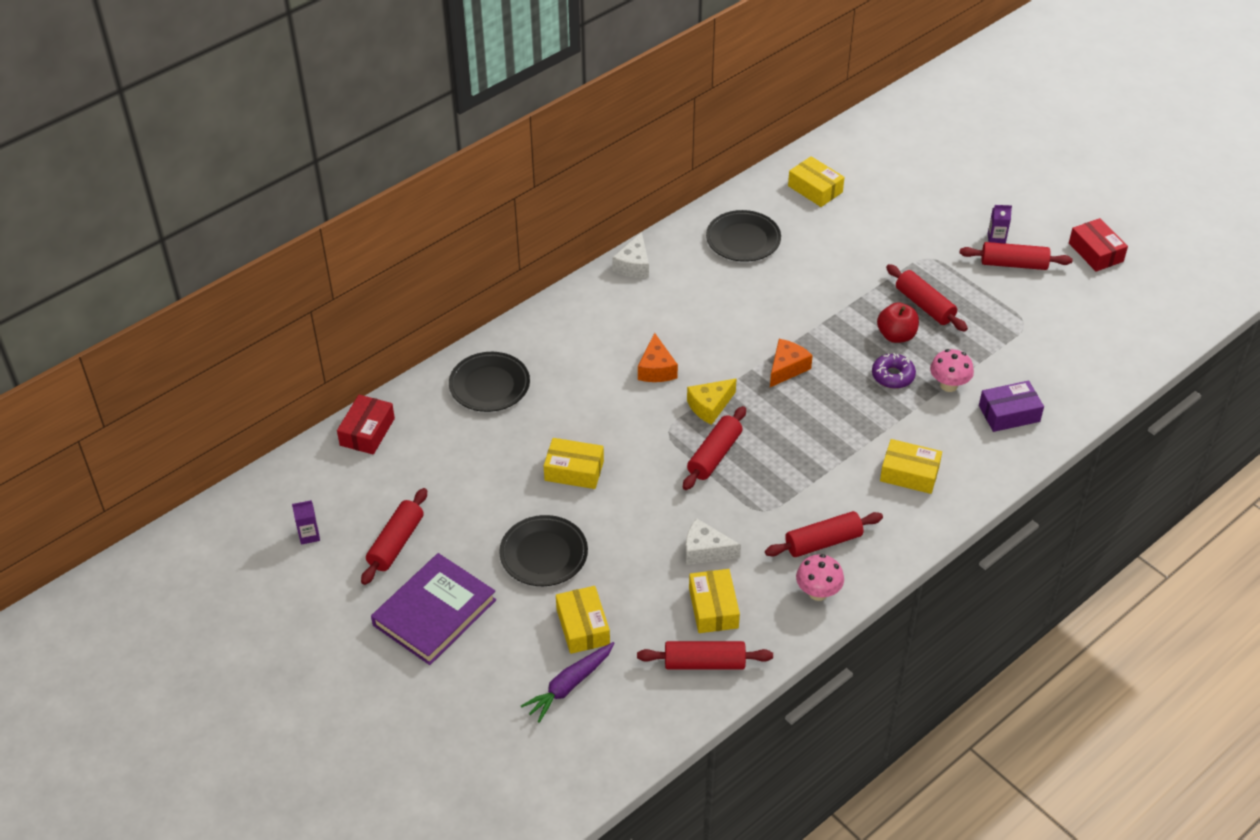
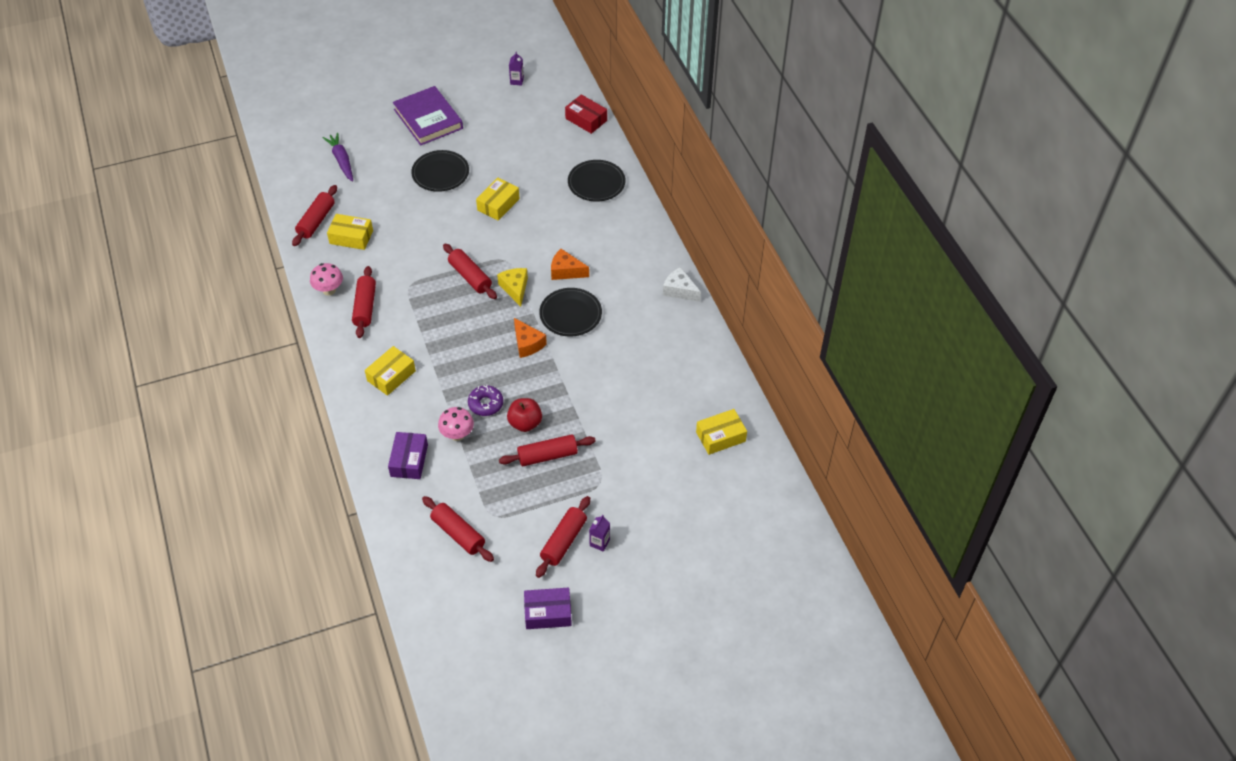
camera: 110 degrees right, 5 degrees up
red rolling pin [361,488,427,585] -> red rolling pin moved to [422,496,494,562]
yellow box [556,586,610,654] -> none
white cheese [685,518,741,565] -> none
black plate [706,210,781,262] -> black plate moved to [539,288,602,337]
red box [1069,218,1128,272] -> purple box [524,588,572,629]

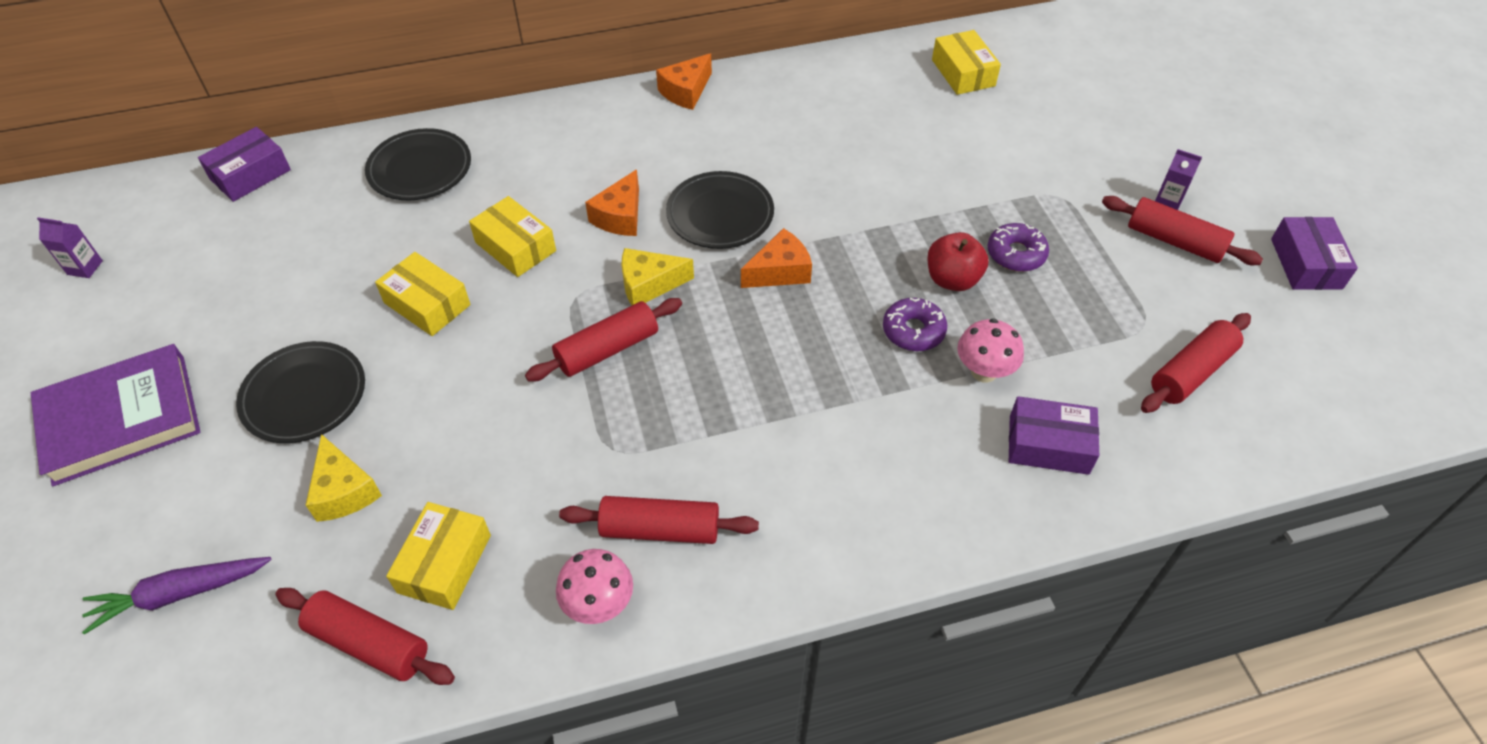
camera: 85 degrees left, 0 degrees up
yellow box [365,346,416,396] -> yellow box moved to [469,196,556,277]
red rolling pin [499,434,596,466] -> purple donut [988,223,1049,272]
red box [565,94,607,134] -> purple box [198,127,291,202]
white cheese [663,267,701,302] -> orange cheese [656,53,712,110]
none -> yellow cheese [306,434,382,522]

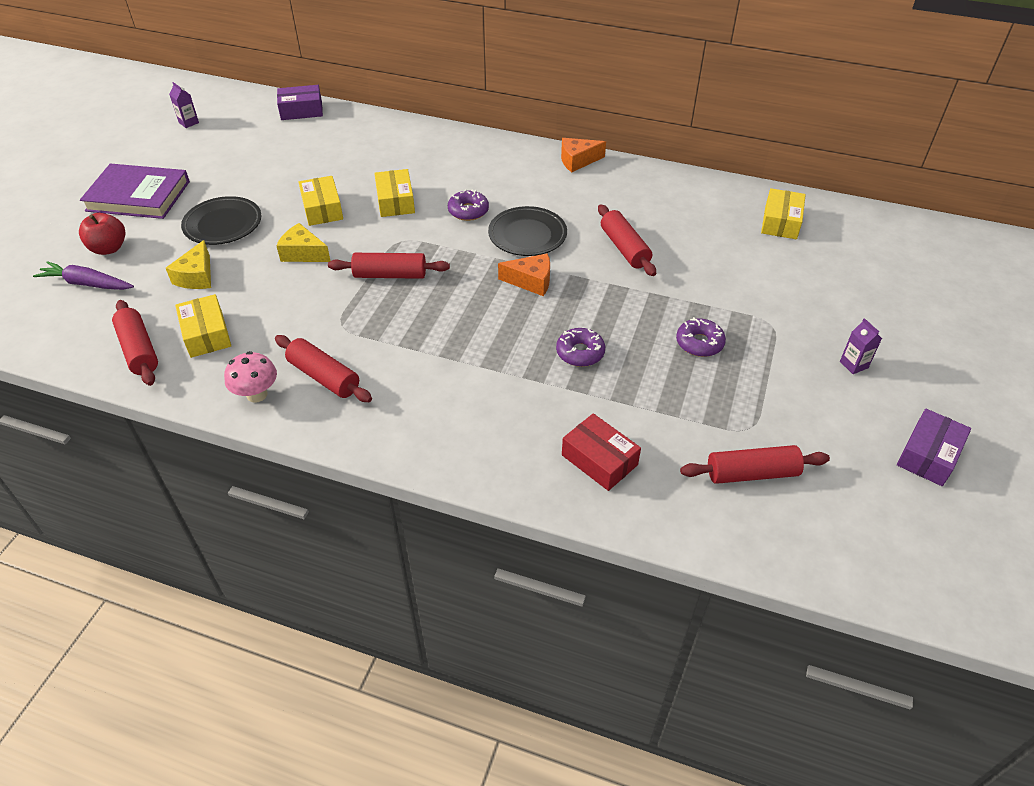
camera: 35 degrees right, 5 degrees down
black plate [365,128,471,201] -> none
yellow box [386,502,491,610] -> yellow box turned 75 degrees counterclockwise [175,294,231,358]
orange cheese [585,170,639,236] -> purple donut [448,189,489,221]
yellow cheese [621,248,694,305] -> yellow cheese moved to [276,223,330,262]
red apple [927,232,989,291] -> red apple moved to [79,213,126,255]
pink mushroom [957,318,1024,383] -> none
purple box [1009,396,1099,475] -> red box [562,413,641,491]
red rolling pin [1102,196,1263,265] -> red rolling pin moved to [598,204,656,276]

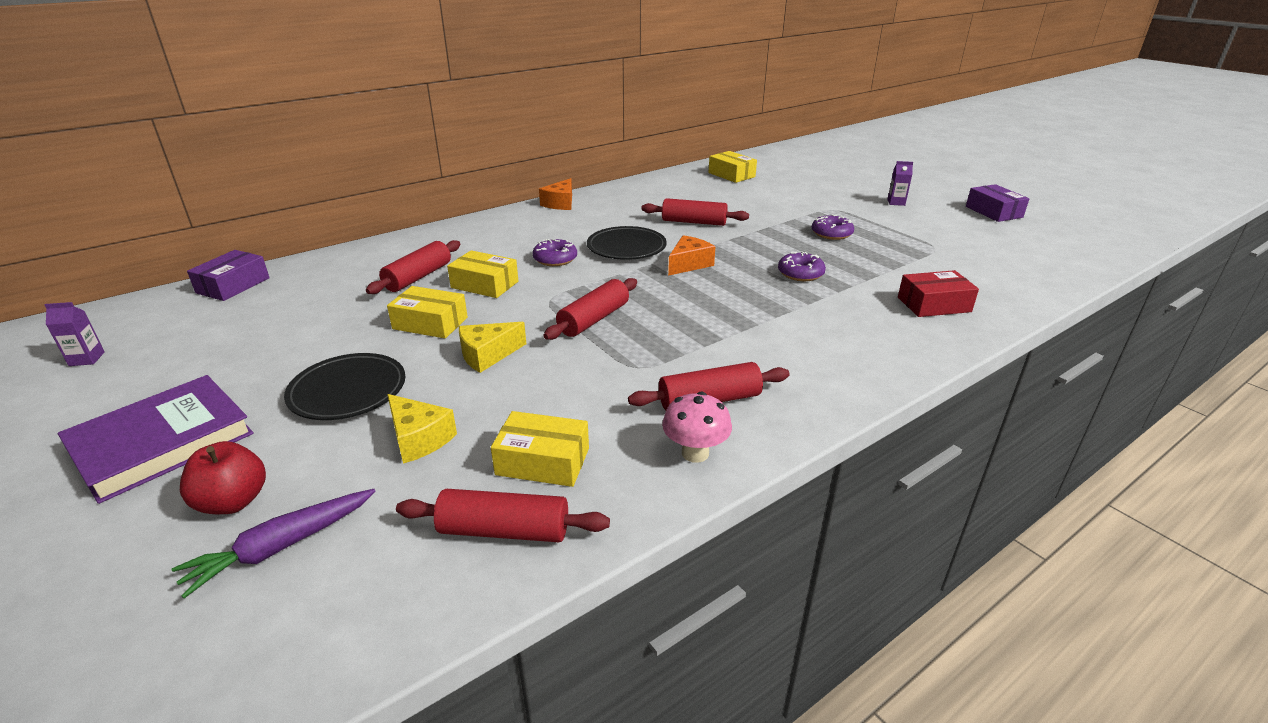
camera: 55 degrees left, 15 degrees down
red rolling pin [680,445,830,484] -> red rolling pin moved to [366,240,460,294]

